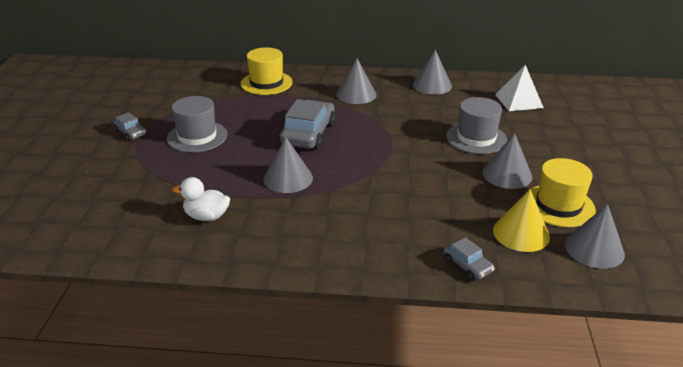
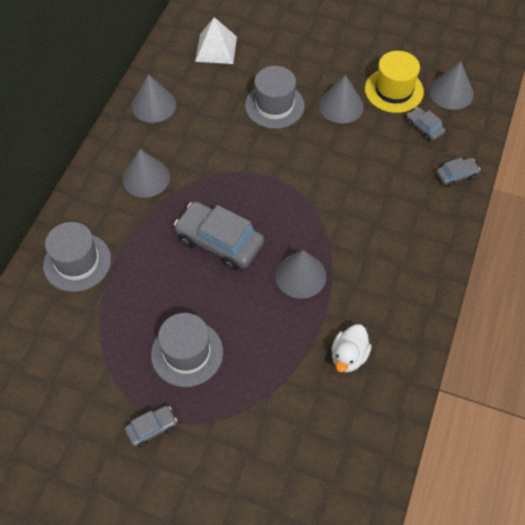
camera: 75 degrees left, 25 degrees up
yellow hat [240,48,293,95] -> grey hat [43,222,111,292]
yellow cone [493,189,550,252] -> grey car [407,107,445,141]

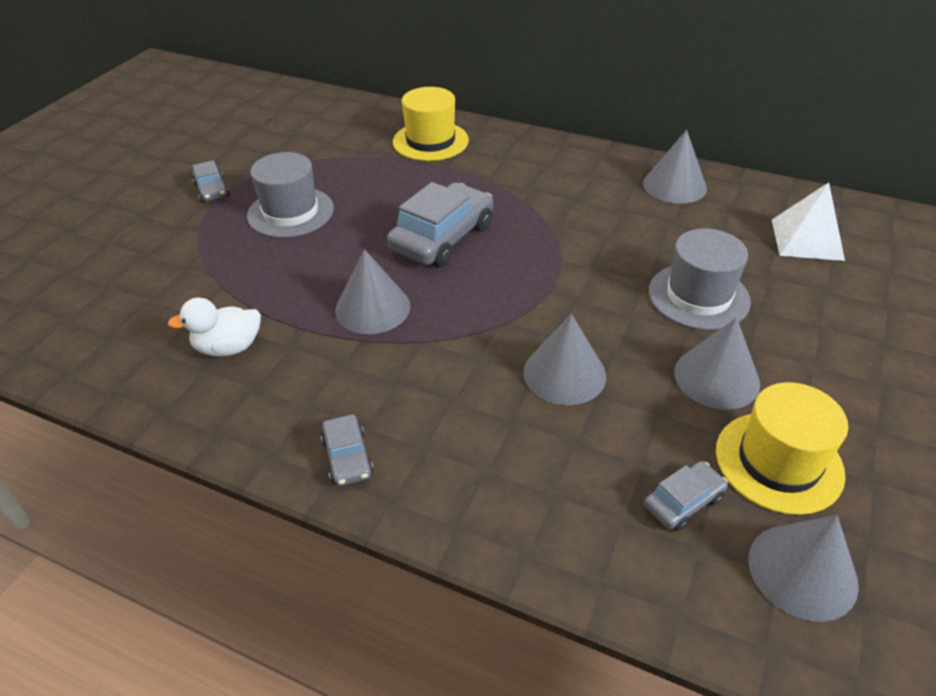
camera: 95 degrees right, 15 degrees down
grey hat [43,222,111,292] -> yellow hat [393,87,469,161]
grey cone [122,149,170,198] -> grey cone moved to [523,314,606,405]
white duck [331,324,372,372] -> white duck turned 45 degrees counterclockwise [168,298,261,357]
grey car [436,158,480,187] -> grey car moved to [321,415,373,486]

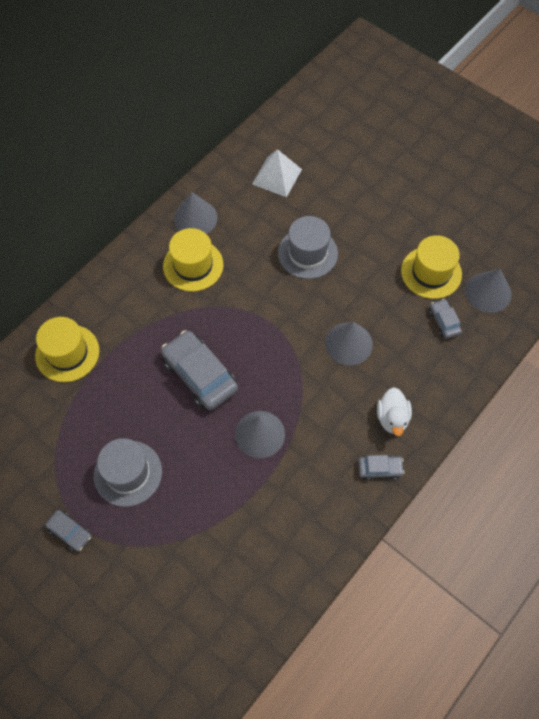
camera: 75 degrees left, 20 degrees up
white duck [168,298,261,357] -> white duck moved to [377,387,412,436]
grey car [192,160,230,202] -> grey car turned 45 degrees clockwise [45,510,91,552]
grey cone [674,317,760,409] -> none
none -> yellow hat [163,228,223,292]

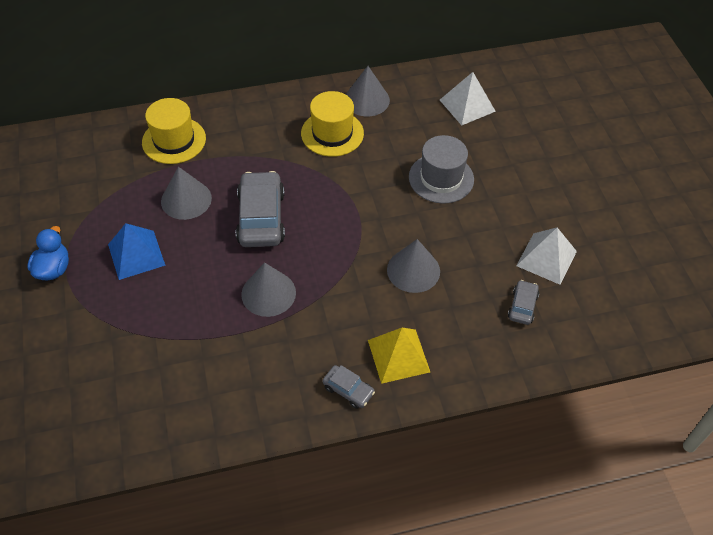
camera: 35 degrees right, 10 degrees down
grey car [45,510,91,552] -> blue duck [27,226,69,280]
grey hat [94,438,162,507] -> blue pyramid [108,223,166,280]
white duck [377,387,412,436] -> yellow pyramid [368,328,430,384]
yellow hat [401,235,462,299] -> white pyramid [516,227,577,285]
grey cone [465,269,512,313] -> grey cone moved to [161,167,212,220]

